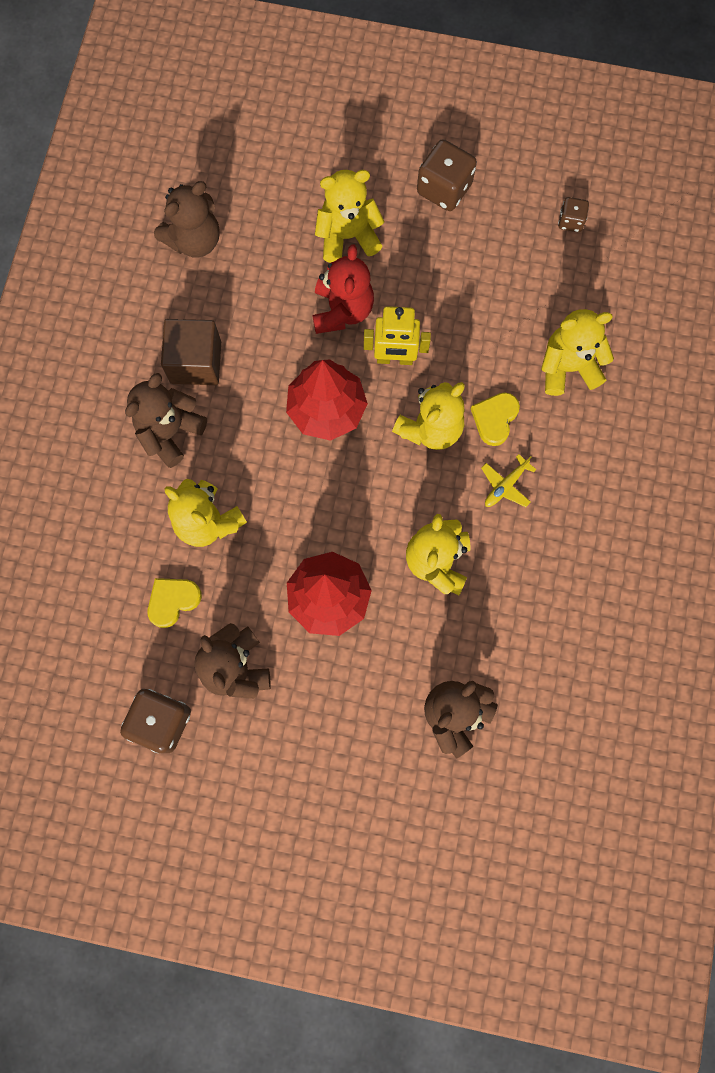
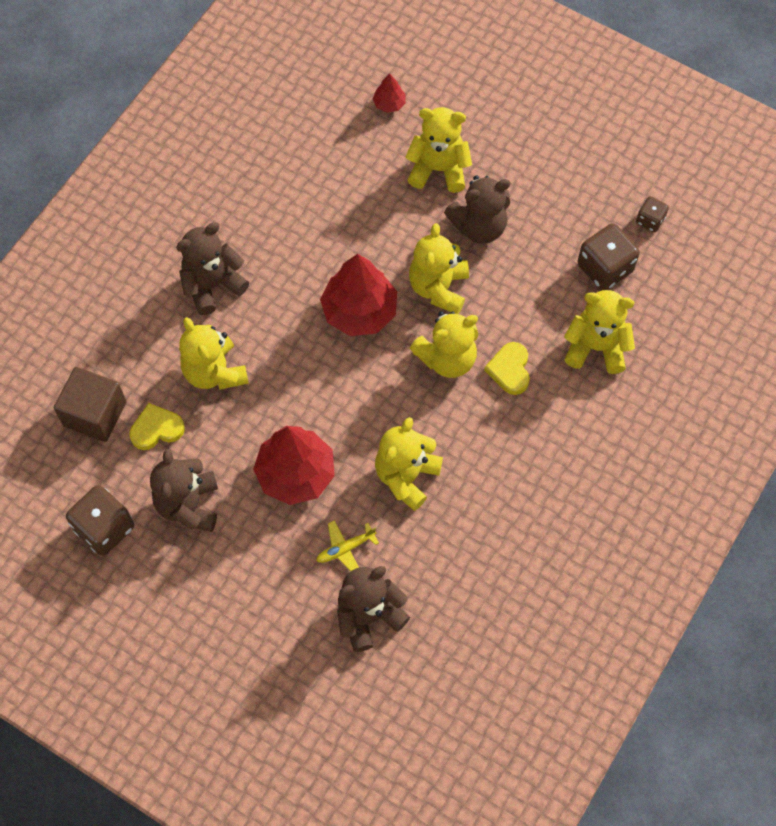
camera: 20 degrees right, 10 degrees down
brown teddy bear [154,181,220,258] -> brown teddy bear moved to [444,175,510,244]
brown cube [161,319,221,385] -> brown cube moved to [54,367,127,442]
red teddy bear [313,244,374,334] -> none
yellow robot [364,306,431,365] -> yellow teddy bear [409,223,469,314]
brown dice [417,139,477,211] -> brown dice moved to [578,224,640,290]
yellow heart [471,393,520,446] -> yellow heart turned 45 degrees counterclockwise [484,342,530,395]
yellow plane [481,454,537,507] -> yellow plane moved to [316,520,379,571]
none -> red tree [373,73,406,113]

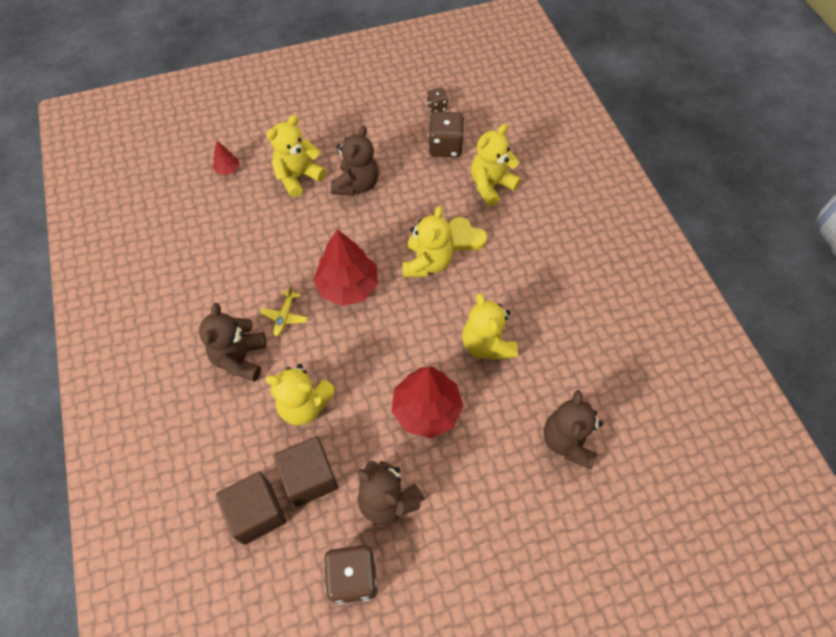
camera: 50 degrees left, 5 degrees down
yellow heart [129,403,185,450] -> brown cube [274,436,338,507]
yellow plane [316,520,379,571] -> yellow plane moved to [260,286,308,336]
yellow teddy bear [409,223,469,314] -> none

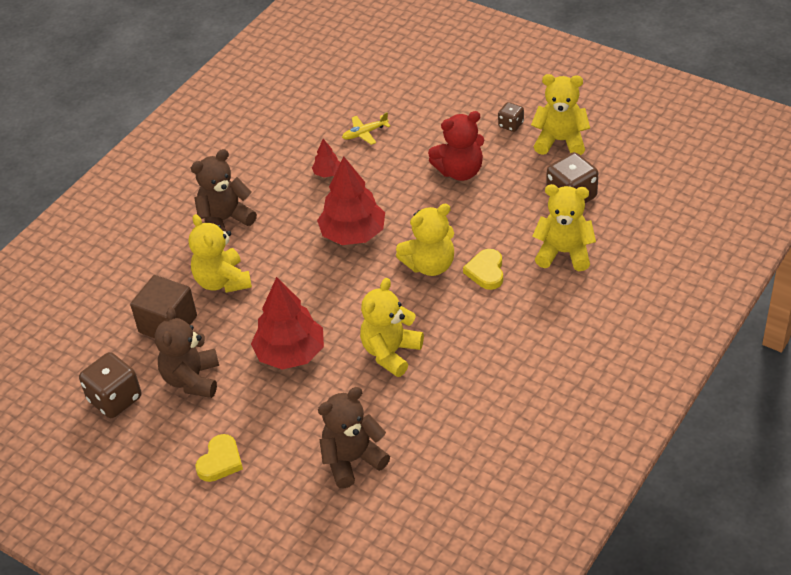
camera: 55 degrees right, 15 degrees down
red tree [212,141,239,175] -> red tree moved to [312,139,341,178]
brown cube [216,472,287,545] -> none
yellow plane [260,286,308,336] -> yellow plane moved to [342,112,390,145]
yellow teddy bear [266,115,326,197] -> yellow teddy bear moved to [531,74,590,155]
brown teddy bear [331,125,379,196] -> red teddy bear [428,111,484,181]
brown dice [427,87,448,113] -> brown dice moved to [498,102,524,132]
none -> yellow heart [195,434,243,482]

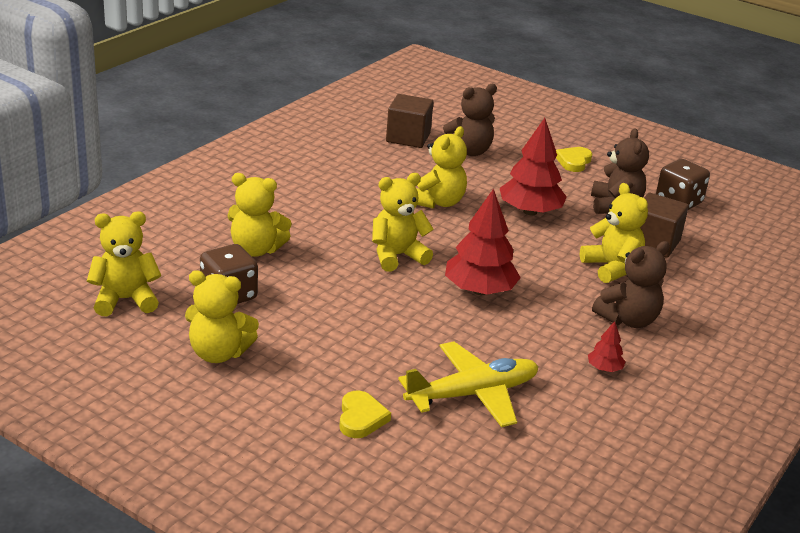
camera: 175 degrees right, 15 degrees down
red tree [312,139,341,178] -> red tree moved to [588,321,626,372]
yellow plane [342,112,390,145] -> yellow plane [398,341,538,427], size x2.18
red teddy bear [428,111,484,181] -> none
yellow heart [463,249,503,290] -> yellow heart moved to [339,391,391,438]
brown dice [498,102,524,132] -> none
none -> yellow teddy bear [87,212,161,316]
none -> brown cube [386,94,433,148]

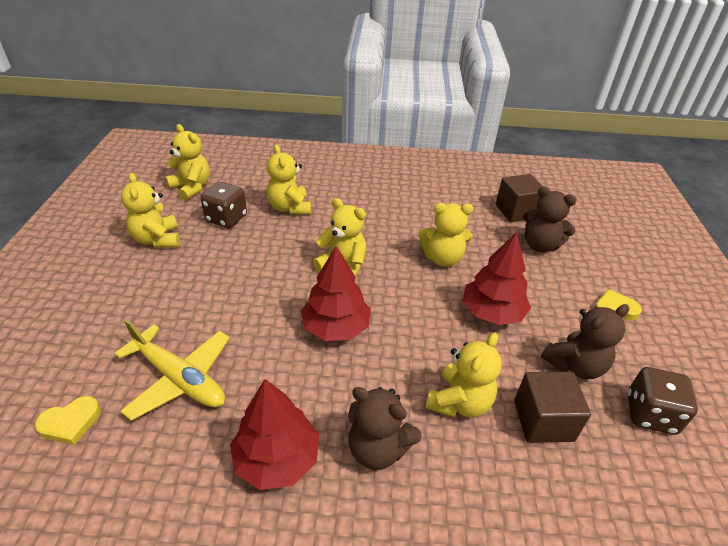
camera: 60 degrees right, 10 degrees up
yellow heart [339,391,391,438] -> yellow heart moved to [35,396,101,445]
red tree [588,321,626,372] -> red tree [230,379,319,490], size x2.16

